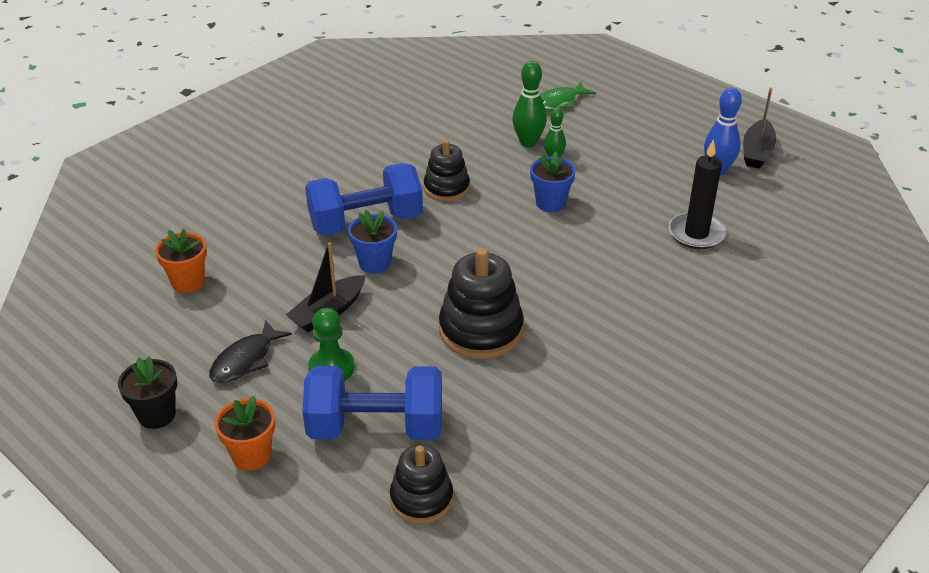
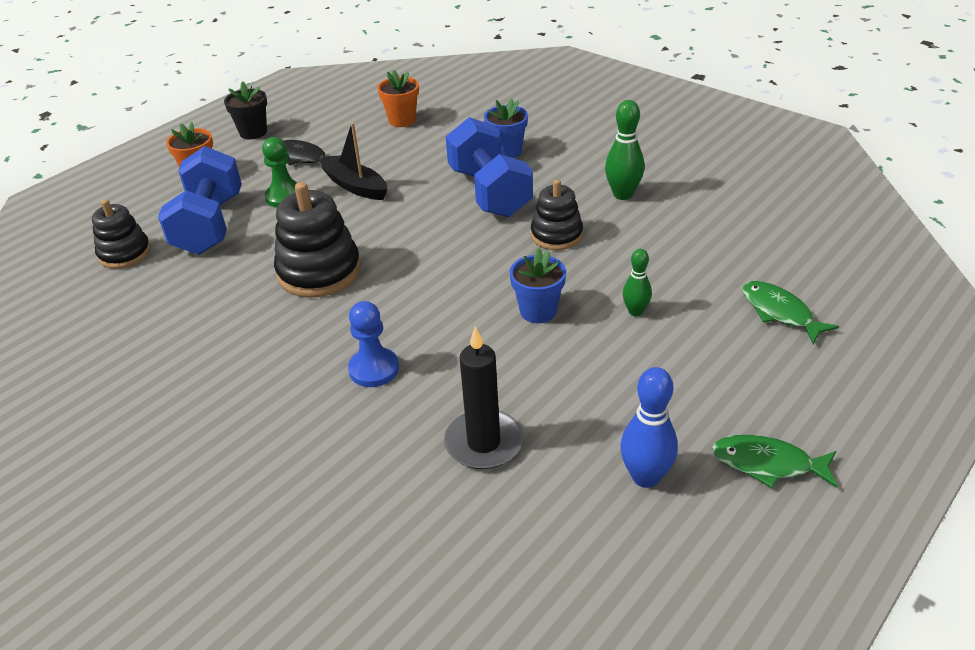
camera: 90 degrees right, 0 degrees up
blue flower pot [348,210,397,274] -> blue flower pot moved to [484,98,528,158]
green bowling pin [512,61,547,147] -> green bowling pin moved to [605,100,645,200]
black boat [743,87,776,169] -> none
none -> blue pawn [348,301,399,387]
none -> green fish [712,435,838,488]

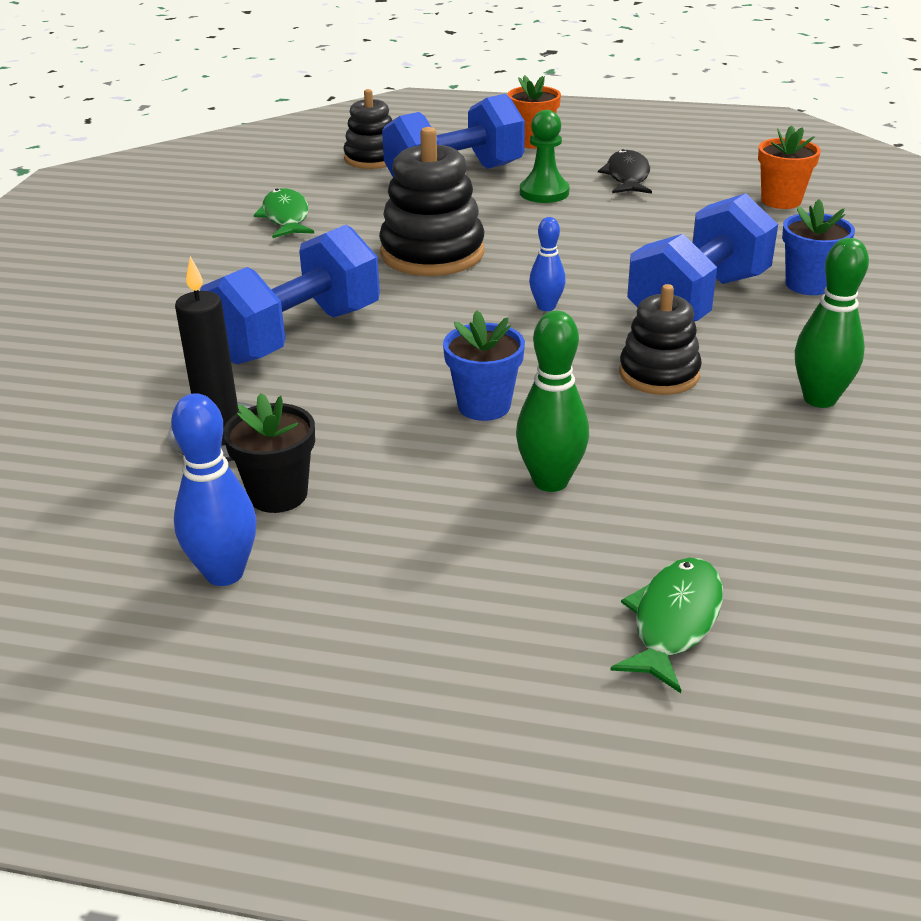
camera: 60 degrees right, 5 degrees down
black flower pot [224,81,267,139] -> black flower pot moved to [223,393,315,513]
black boat [321,123,387,200] -> none
blue pawn [348,301,399,387] -> blue dumbbell [200,225,380,364]
green bowling pin [623,249,652,316] -> green bowling pin [516,311,589,492], size x1.58
green fish [712,435,838,488] -> green fish moved to [254,188,314,238]
none -> blue bowling pin [529,217,566,311]

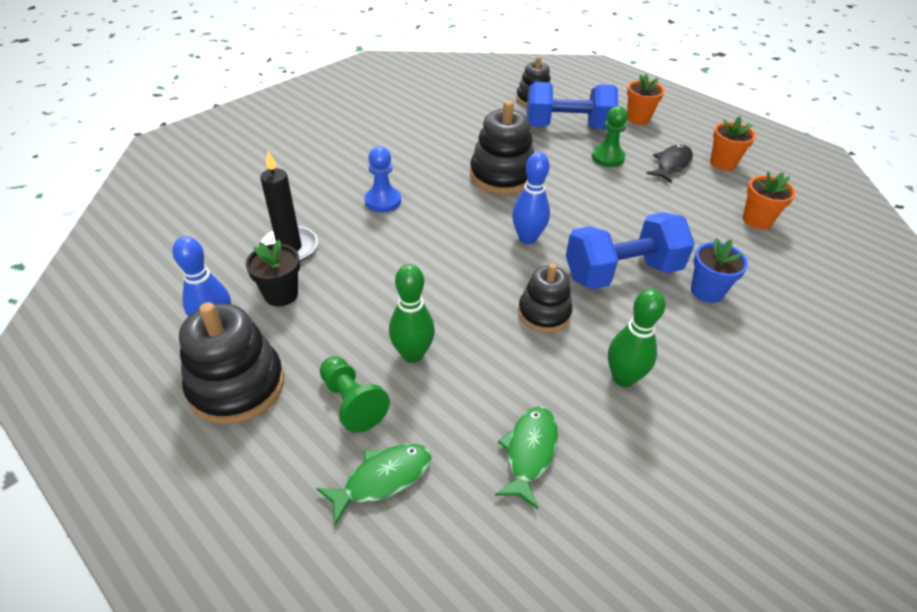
camera: 30 degrees right, 10 degrees up
blue dumbbell [200,225,380,364] -> blue pawn [365,146,401,212]
green fish [254,188,314,238] -> green fish moved to [495,407,558,509]
blue flower pot [443,310,525,421] -> none
blue bowling pin [529,217,566,311] -> blue bowling pin [512,152,550,244], size x1.58
none -> black stacking toy [179,302,284,424]
none -> green pawn [320,356,390,433]
none -> orange flower pot [710,116,756,171]

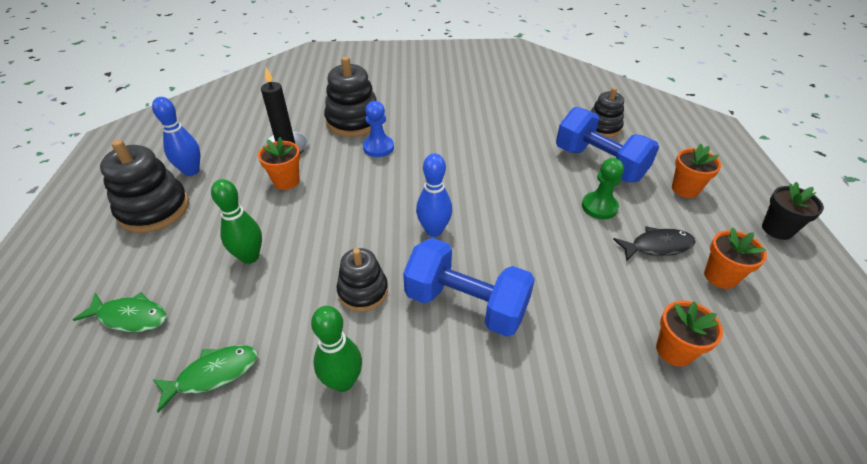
camera: 45 degrees right, 0 degrees up
black flower pot [246,239,300,306] -> black flower pot moved to [762,182,824,240]
green pawn [320,356,390,433] -> none
black stacking toy [470,100,534,195] -> black stacking toy moved to [324,56,377,137]
blue flower pot [691,238,748,303] -> none
none -> orange flower pot [258,137,300,190]

